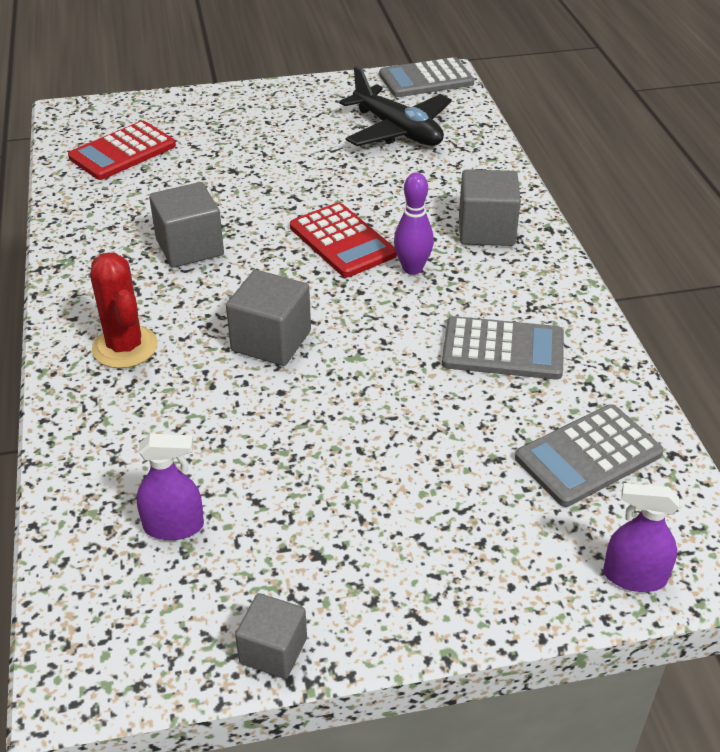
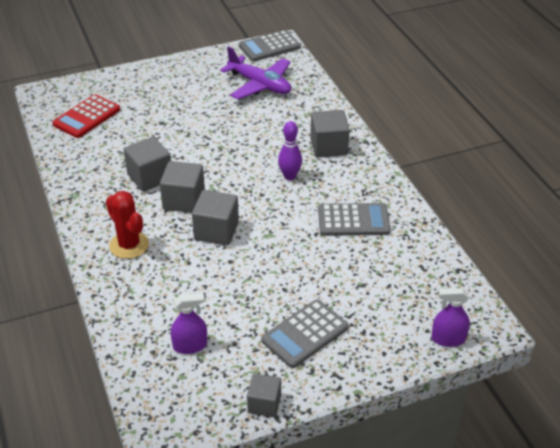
camera: 10 degrees left, 0 degrees up
red calculator [290,202,397,277] -> none
black plane [339,66,452,146] -> purple plane [220,46,291,100]
grey calculator [515,404,664,507] -> grey calculator moved to [261,299,349,368]
none -> grey cube [160,161,205,213]

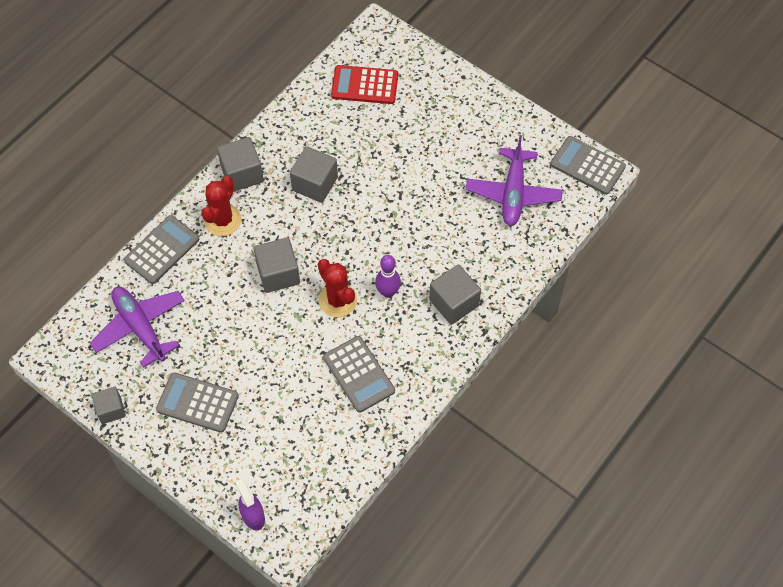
camera: 60 degrees right, 20 degrees up
grey cube [160,161,205,213] -> grey cube moved to [217,137,264,192]
purple spray bottle [171,293,207,354] -> purple plane [90,287,185,367]
none -> grey calculator [124,215,199,284]
none -> red cactus [318,259,357,317]

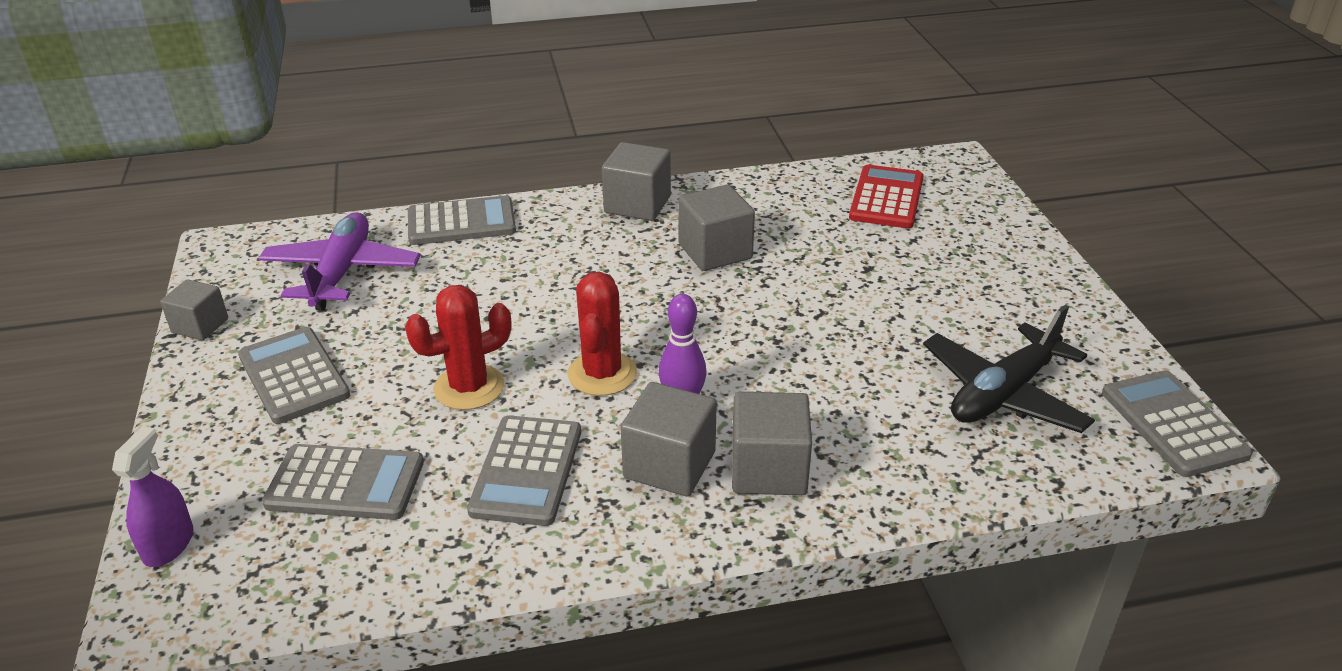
camera: 40 degrees right, 25 degrees down
red cactus [202,176,241,236] -> red cactus moved to [405,285,511,410]
grey cube [254,238,300,293] -> grey cube moved to [621,382,717,497]
red calculator [331,65,398,104] -> red calculator turned 60 degrees clockwise [849,165,924,228]
purple plane [466,135,563,226] -> black plane [923,305,1095,433]
none -> grey calculator [262,444,424,520]

